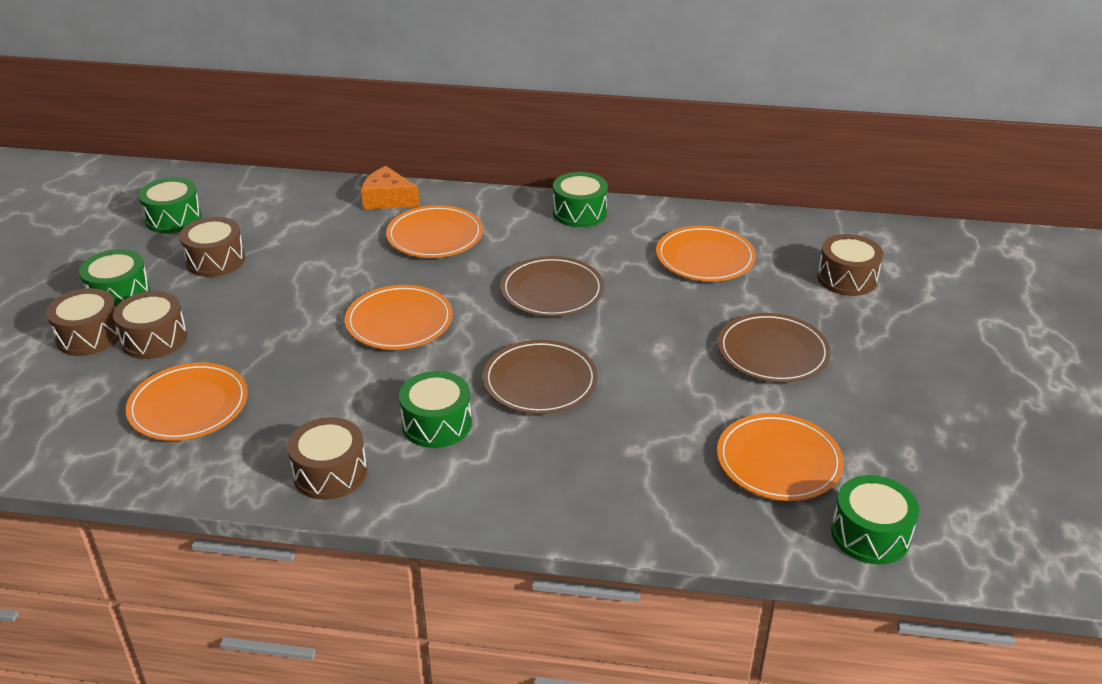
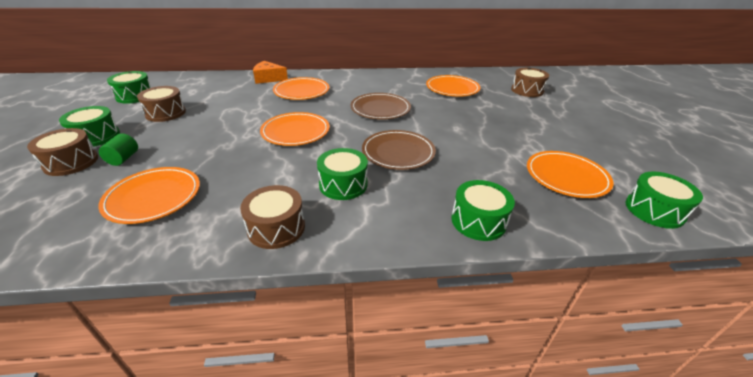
camera: 15 degrees left, 0 degrees up
brown drum [113,291,187,359] -> green cylinder [99,133,138,166]
green drum [553,172,608,227] -> green drum moved to [451,180,515,241]
brown plate [718,313,831,383] -> none

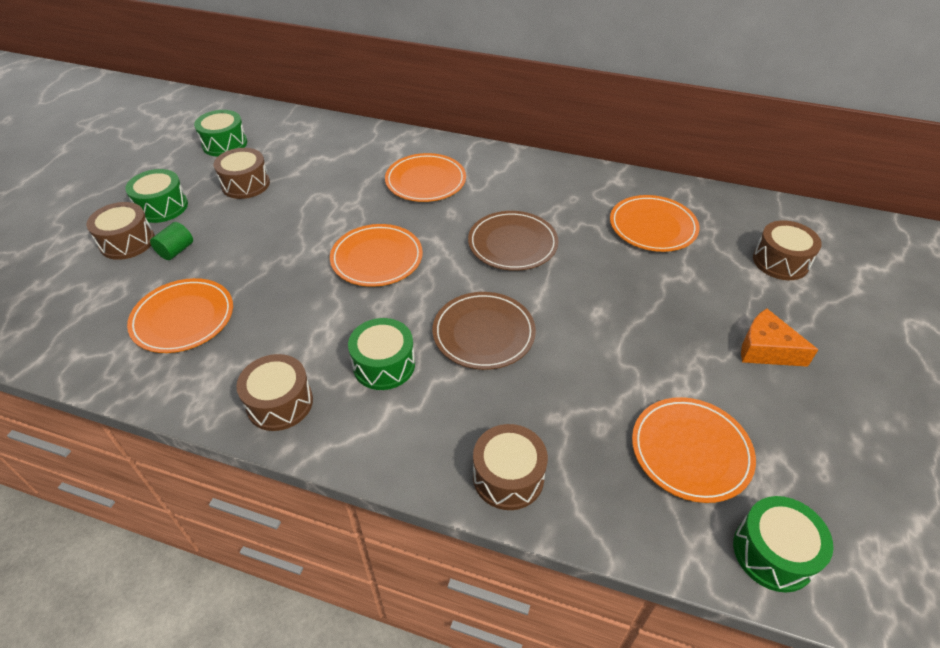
camera: 25 degrees right, 10 degrees up
orange cheese [253,61,288,84] -> orange cheese moved to [741,308,818,367]
green drum [451,180,515,241] -> brown drum [473,424,548,510]

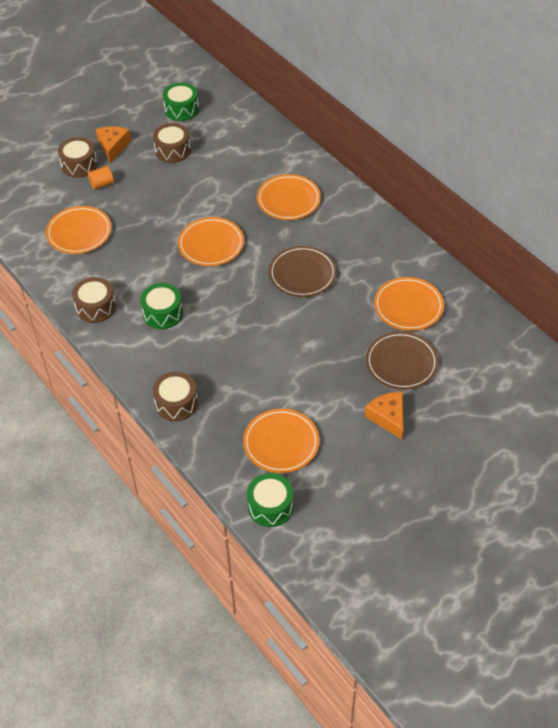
camera: 35 degrees right, 5 degrees up
green drum [125,169,188,223] -> orange cheese [96,127,131,163]
green cylinder [150,222,193,260] -> orange cylinder [88,166,114,190]
brown plate [432,292,536,370] -> brown plate moved to [366,332,438,390]
brown drum [753,220,822,280] -> none

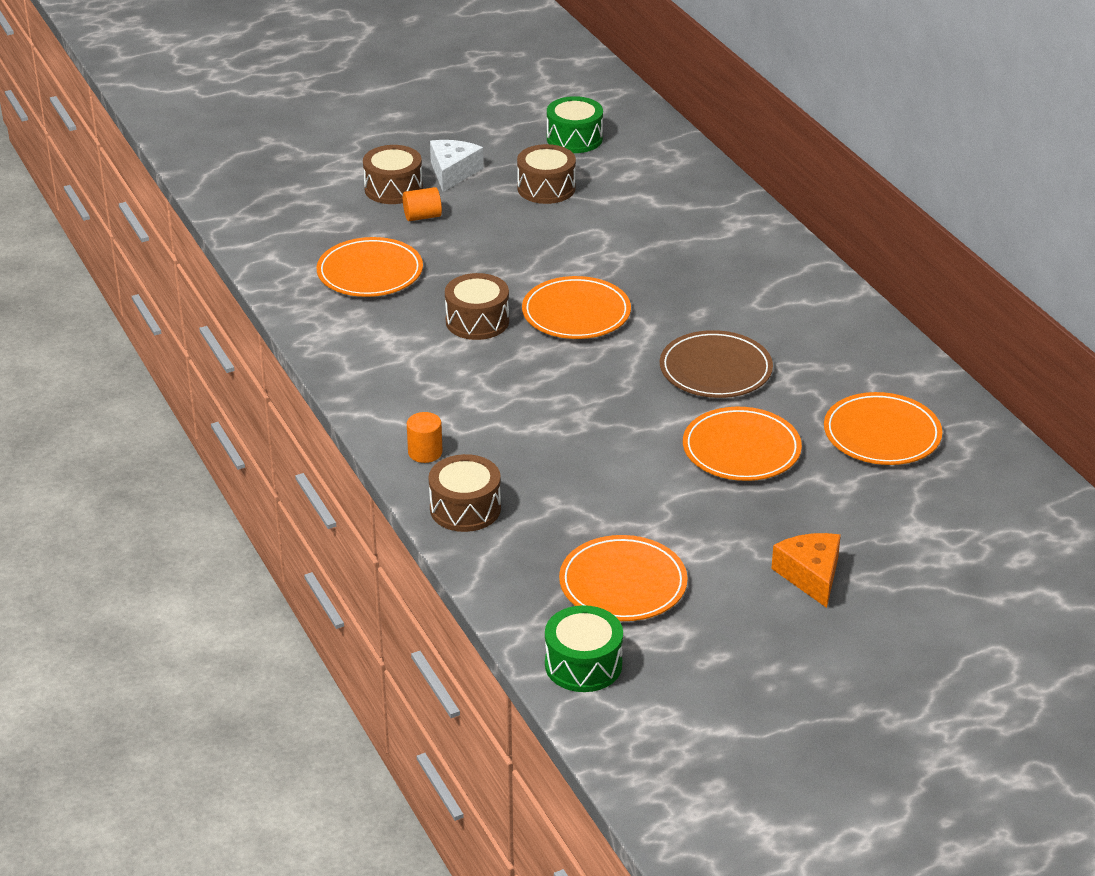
camera: 10 degrees right, 15 degrees down
brown drum [72,277,116,323] -> brown drum moved to [445,273,509,340]
orange cheese [96,127,131,163] -> white cheese [430,140,483,192]
green drum [140,283,183,329] -> none
orange plate [257,174,321,220] -> orange plate moved to [683,407,802,481]
brown plate [366,332,438,390] -> none
none -> orange cylinder [407,412,443,463]

